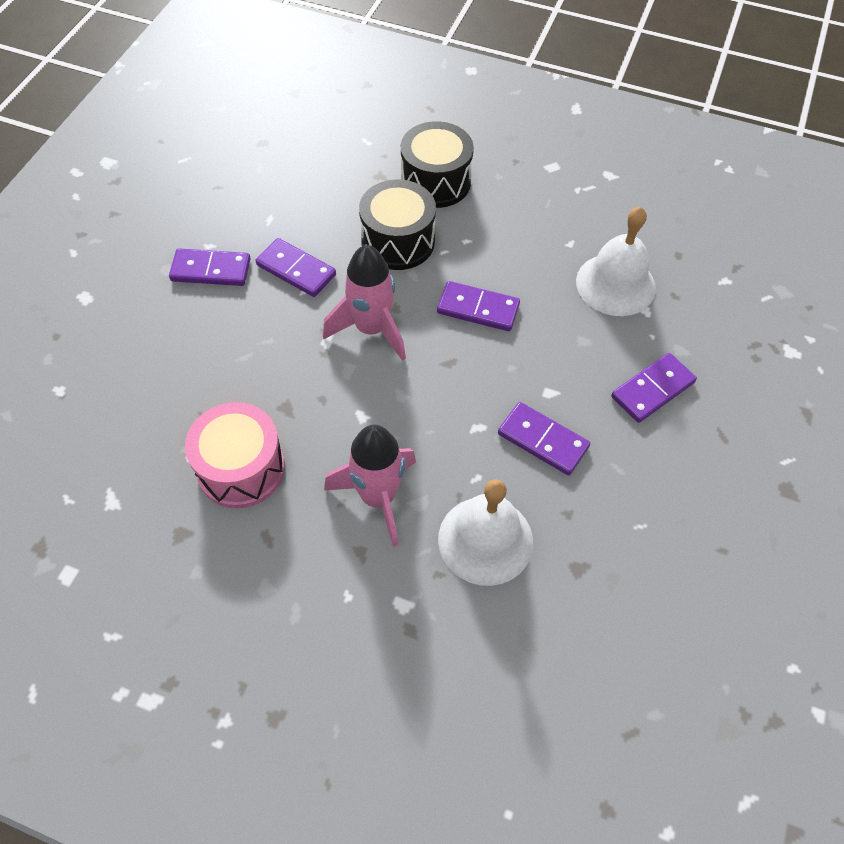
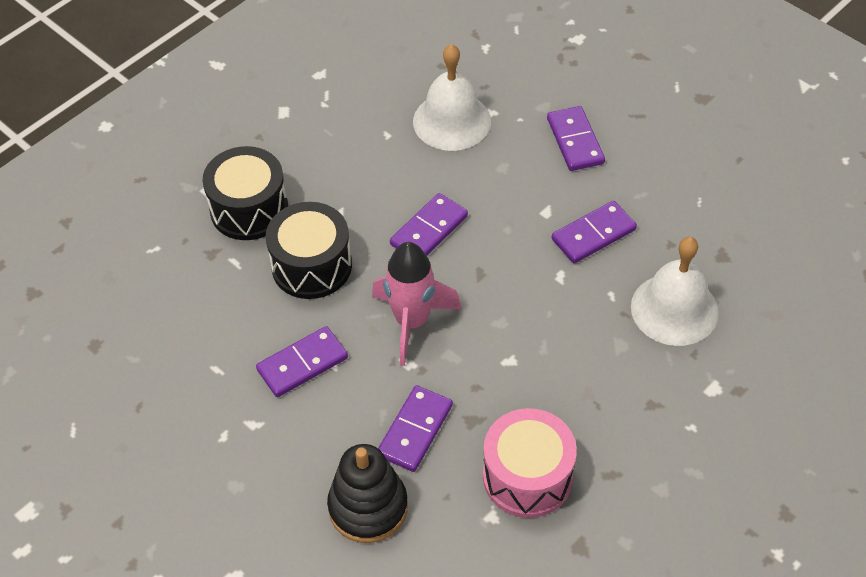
camera: 65 degrees left, 5 degrees down
purple domino [169,248,251,286] -> purple domino moved to [378,385,453,472]
pink rocket [324,424,416,547] -> none
none -> black stacking toy [327,444,408,543]

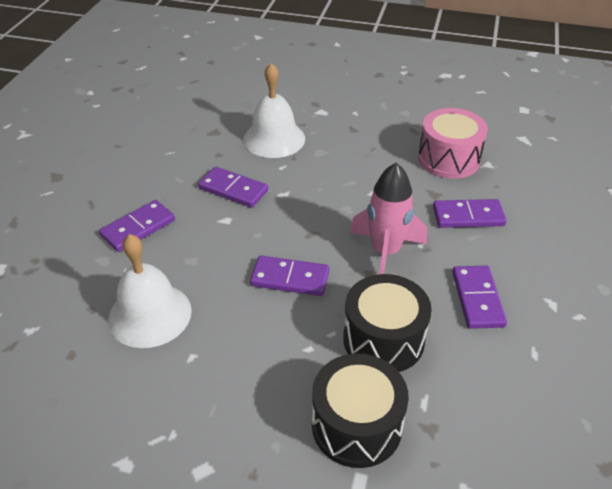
camera: 120 degrees left, 10 degrees down
purple domino [256,326,348,397] -> purple domino turned 60 degrees clockwise [452,266,507,329]
black stacking toy [327,444,408,543] -> none

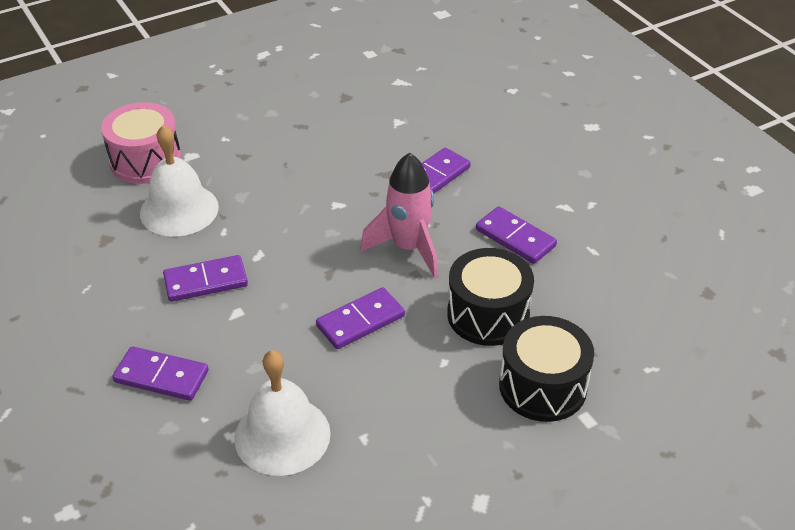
camera: 45 degrees left, 0 degrees up
purple domino [99,200,175,252] -> purple domino turned 75 degrees counterclockwise [112,346,209,401]
pink drum [418,108,488,179] -> pink drum moved to [101,102,182,184]

